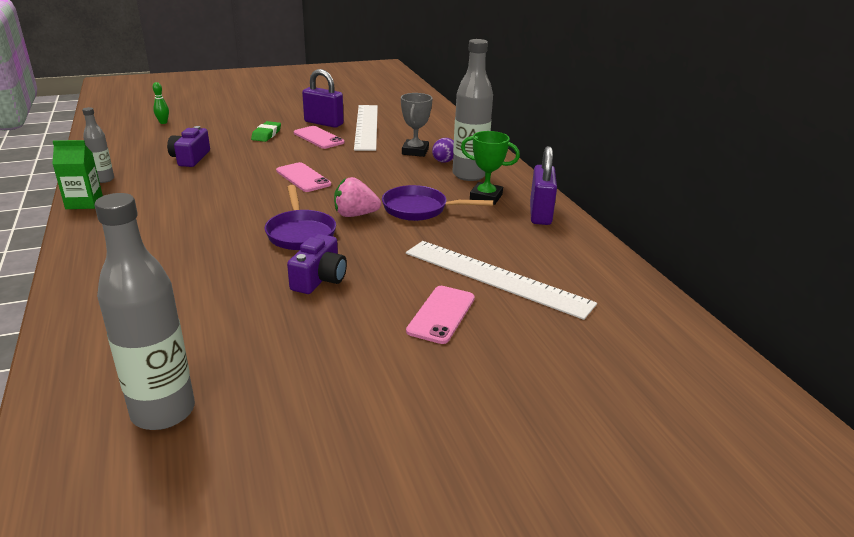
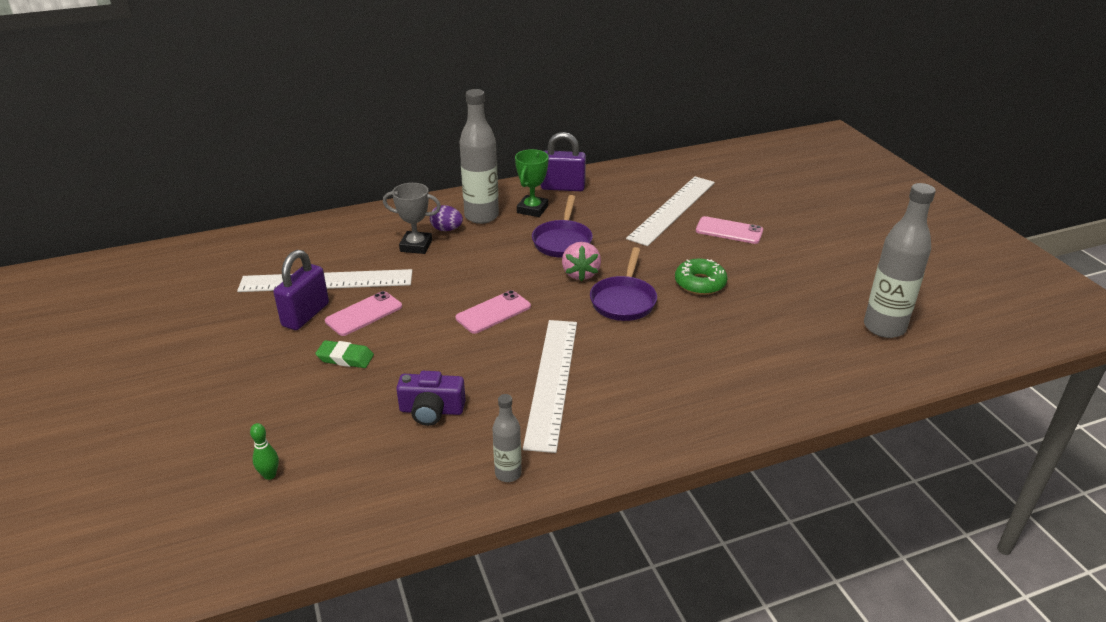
camera: 90 degrees left, 5 degrees up
green carton [52,140,103,209] -> none
purple pan [265,185,336,250] -> purple pan turned 120 degrees clockwise [590,247,657,321]
purple camera [287,234,347,294] -> green donut [675,258,728,295]
none -> white ruler [523,320,577,453]

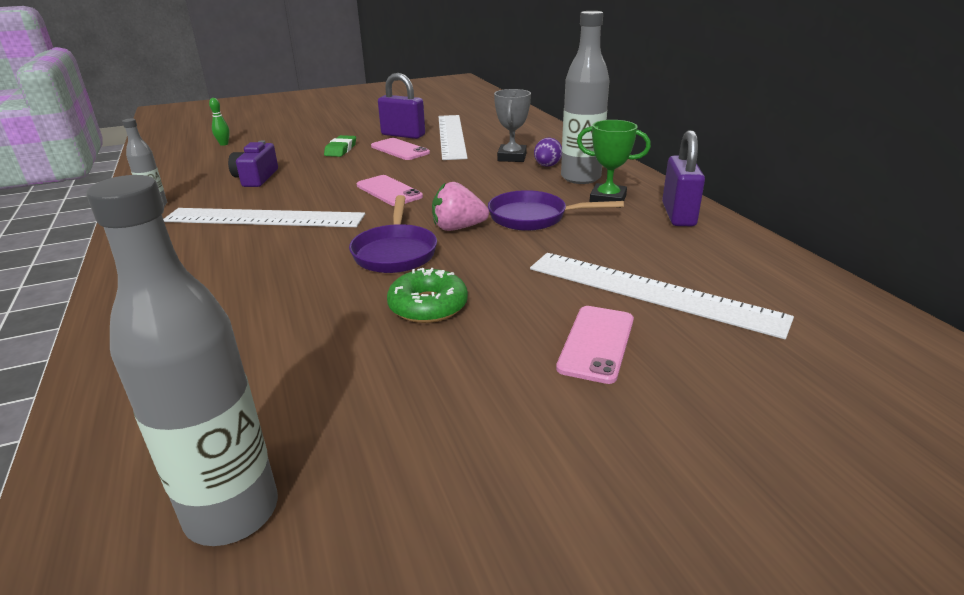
camera: 90 degrees right, 5 degrees down
purple pan [590,247,657,321] -> purple pan turned 105 degrees counterclockwise [349,195,437,273]

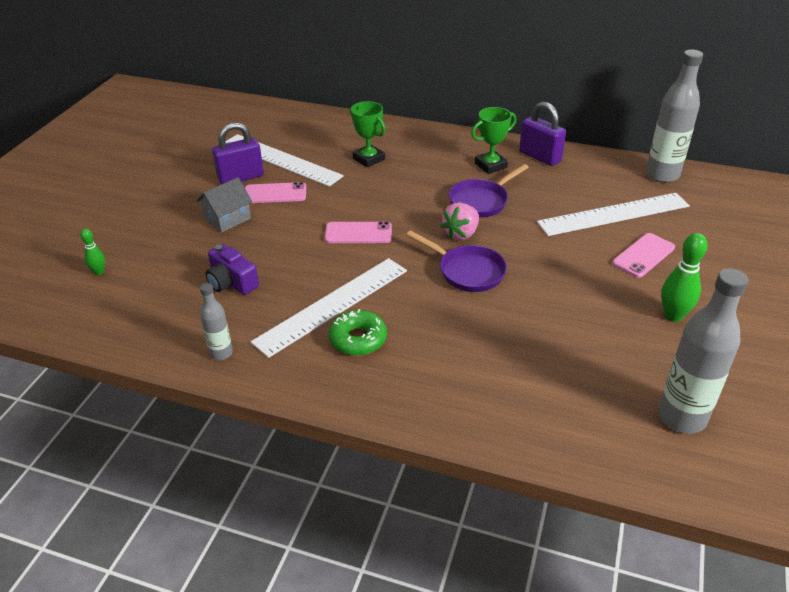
camera: 50 degrees left, 10 degrees up
green eraser [324,135,356,157] -> grey house [196,177,252,233]
green donut [387,268,468,323] -> green donut moved to [329,309,387,356]
grey trophy [494,89,531,162] -> green trophy [350,101,386,168]
purple egg [534,138,562,167] -> none
pink phone [556,306,634,384] -> pink phone turned 75 degrees clockwise [612,233,675,278]
grey bottle [561,11,610,184] -> grey bottle moved to [646,50,703,183]
none -> green bowling pin [661,233,708,322]

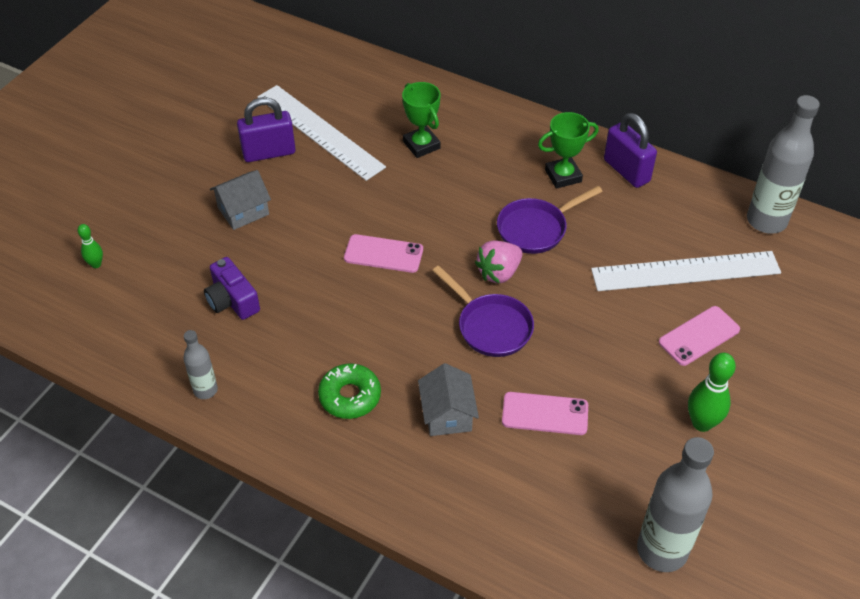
camera: 10 degrees right, 10 degrees up
pink phone [245,182,306,203] -> pink phone moved to [502,392,588,435]
white ruler [251,258,407,358] -> none
none -> grey house [418,363,479,436]

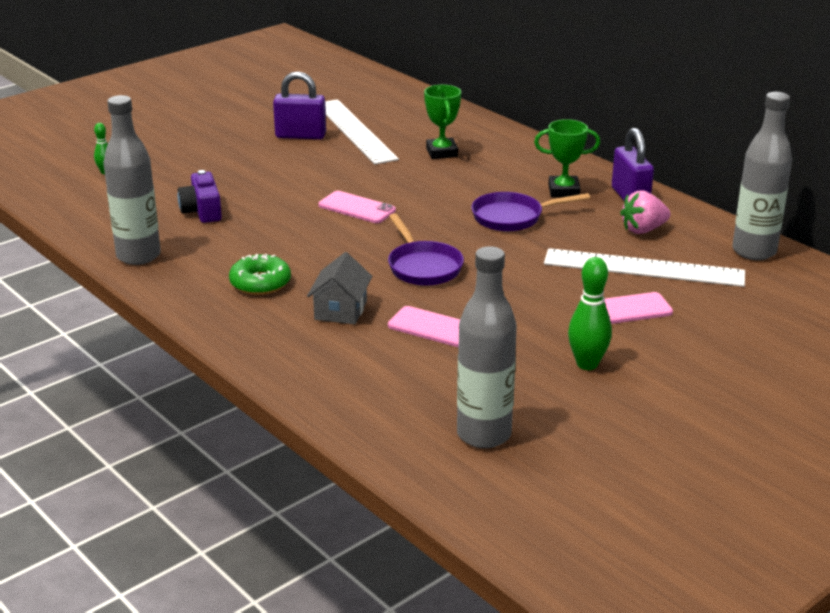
camera: 20 degrees right, 20 degrees down
grey bottle [183,330,218,399] -> grey bottle [103,95,161,265], size x1.90
grey house [210,170,271,230] -> none
pink strawberry [475,240,523,283] -> pink strawberry moved to [620,190,671,234]

